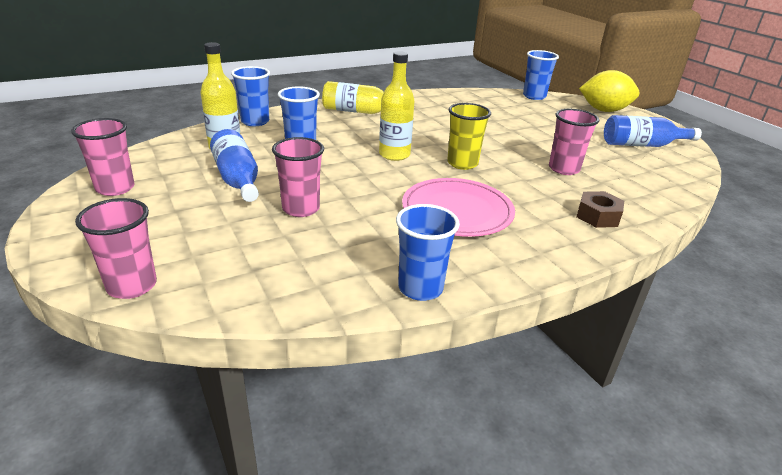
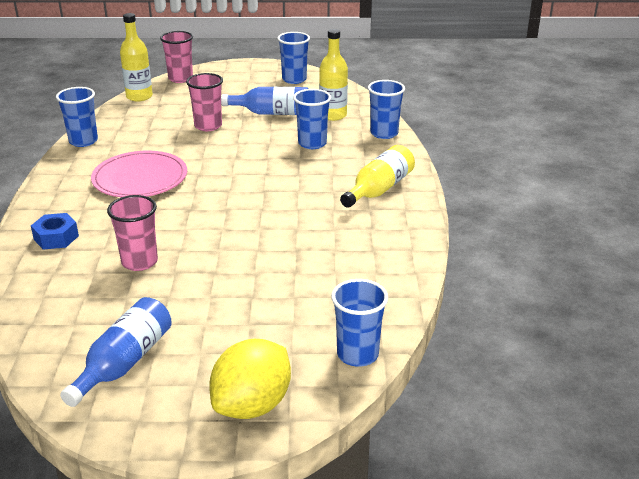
camera: 120 degrees right, 0 degrees up
pink cup [71,118,135,196] -> blue cup [277,32,310,84]
yellow bottle [379,51,414,161] -> yellow bottle moved to [120,13,153,101]
yellow cup [447,103,491,170] -> none
brown nut [577,191,624,228] -> blue nut [31,213,79,250]

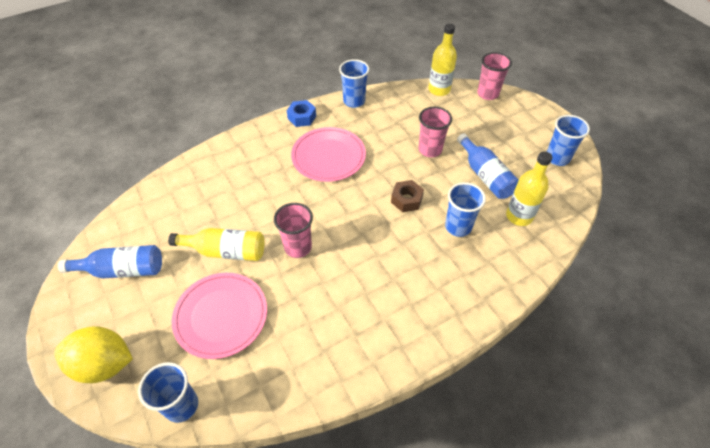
camera: 60 degrees right, 20 degrees up
blue nut [31,213,79,250] -> blue nut moved to [287,100,316,127]
pink cup [107,195,158,271] -> pink cup moved to [274,203,313,258]
yellow bottle [340,145,415,208] -> yellow bottle moved to [168,228,264,261]
blue cup [368,80,405,139] -> none
none -> pink plate [172,273,267,359]
none -> brown nut [391,180,424,212]

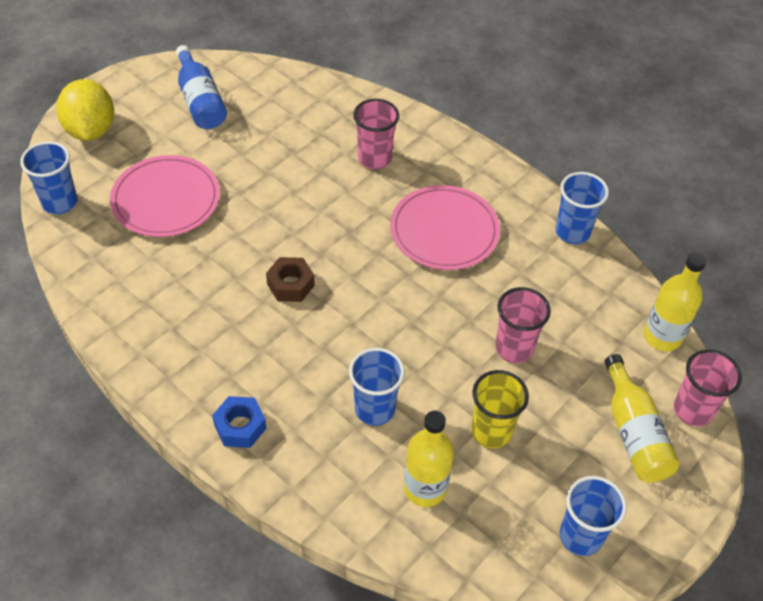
camera: 70 degrees right, 0 degrees up
yellow bottle [168,228,264,261] -> yellow bottle moved to [605,354,680,482]
pink cup [274,203,313,258] -> pink cup moved to [353,99,399,169]
blue nut [287,100,316,127] -> blue nut moved to [212,396,267,448]
brown nut [391,180,424,212] -> brown nut moved to [266,257,315,302]
blue bottle [457,133,519,199] -> yellow cup [472,370,529,448]

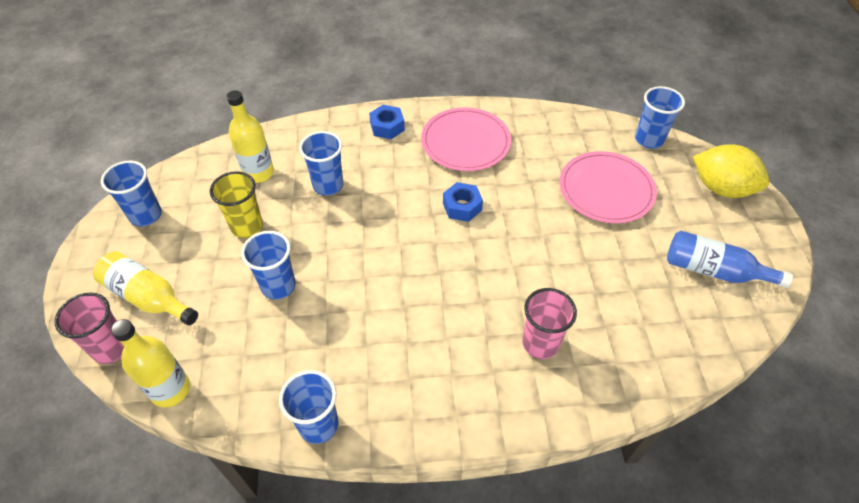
camera: 135 degrees right, 0 degrees up
brown nut [266,257,315,302] -> blue nut [443,182,483,222]
pink plate [390,185,500,270] -> pink plate moved to [421,107,511,171]
pink cup [495,287,551,363] -> blue cup [241,231,296,300]

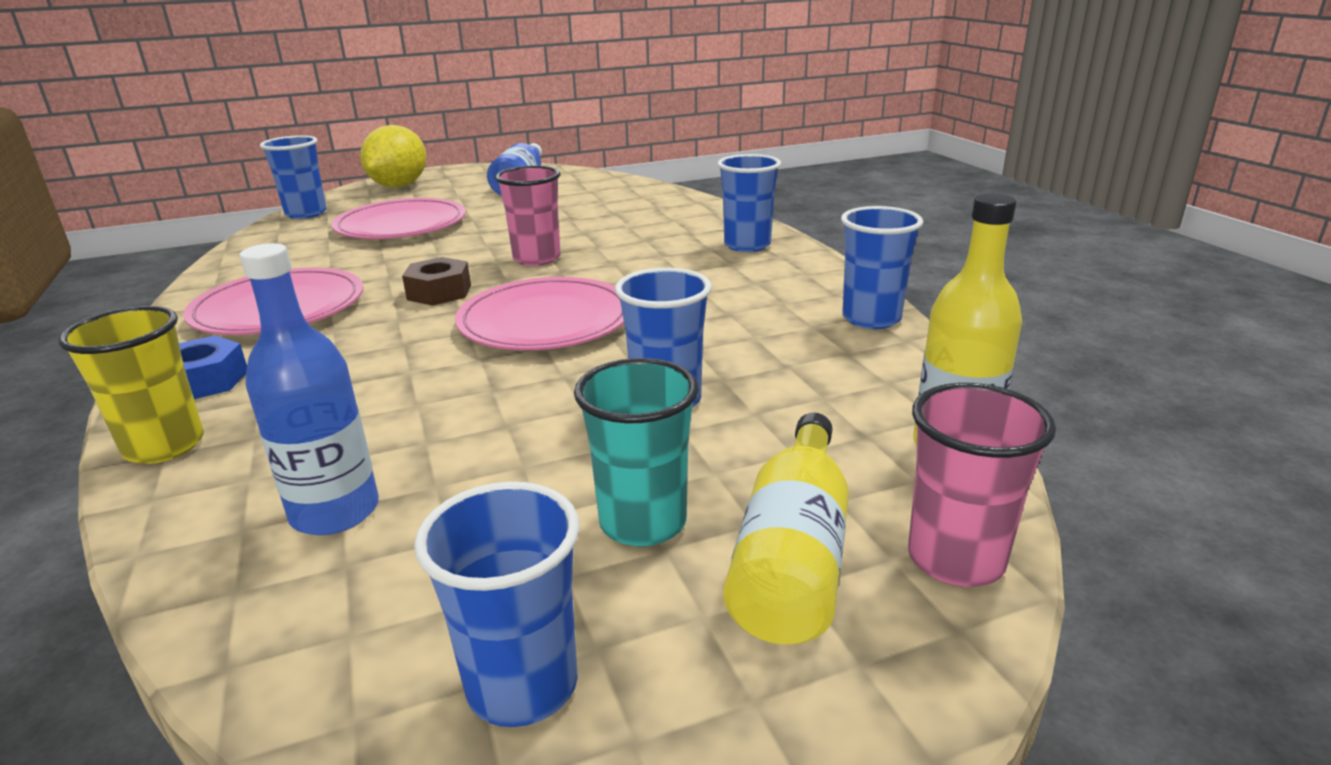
camera: 105 degrees left, 25 degrees down
yellow cup [210,171,263,238] -> yellow cup moved to [58,306,204,464]
yellow bottle [227,90,274,183] -> blue bottle [239,243,379,535]
blue cup [299,131,344,196] -> blue cup moved to [717,154,781,252]
blue nut [443,182,483,222] -> brown nut [402,257,471,306]
pink cup [522,288,577,359] -> pink cup moved to [495,166,560,266]
none -> pink plate [455,277,624,350]
none -> turquoise cup [574,358,699,547]

